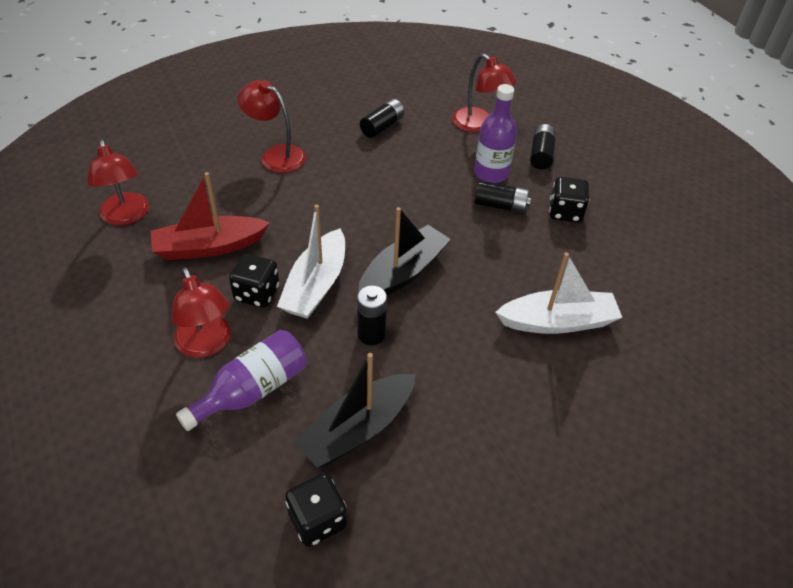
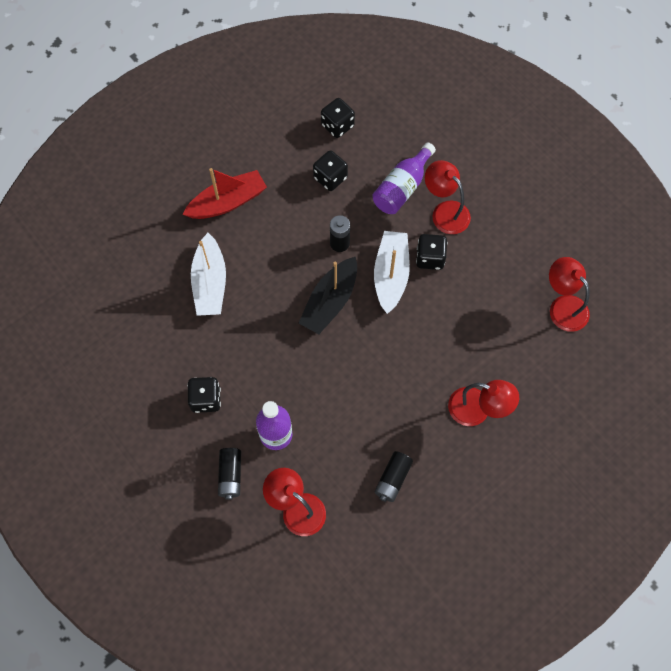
camera: 170 degrees right, 20 degrees up
red boat [151,172,270,260] -> red boat moved to [182,168,267,219]
black boat [294,353,415,468] -> black dice [313,150,348,191]
black battery [475,181,531,213] -> none
white boat [495,252,623,334] -> white boat turned 75 degrees counterclockwise [191,233,226,316]

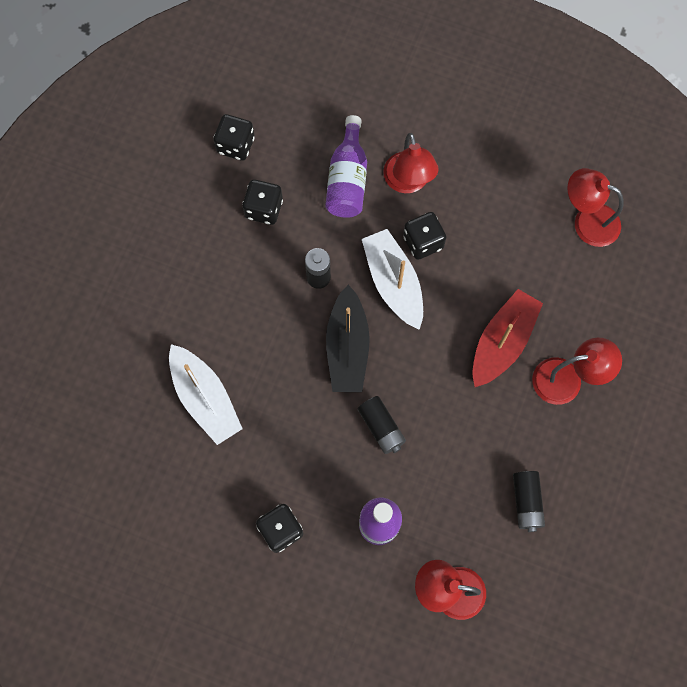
camera: 30 degrees left, 5 degrees up
red boat [182,168,267,219] -> red boat moved to [472,289,543,387]
black battery [218,448,241,500] -> black battery moved to [358,396,406,454]
red lamp [425,160,471,234] -> red lamp turned 120 degrees counterclockwise [383,133,439,193]

